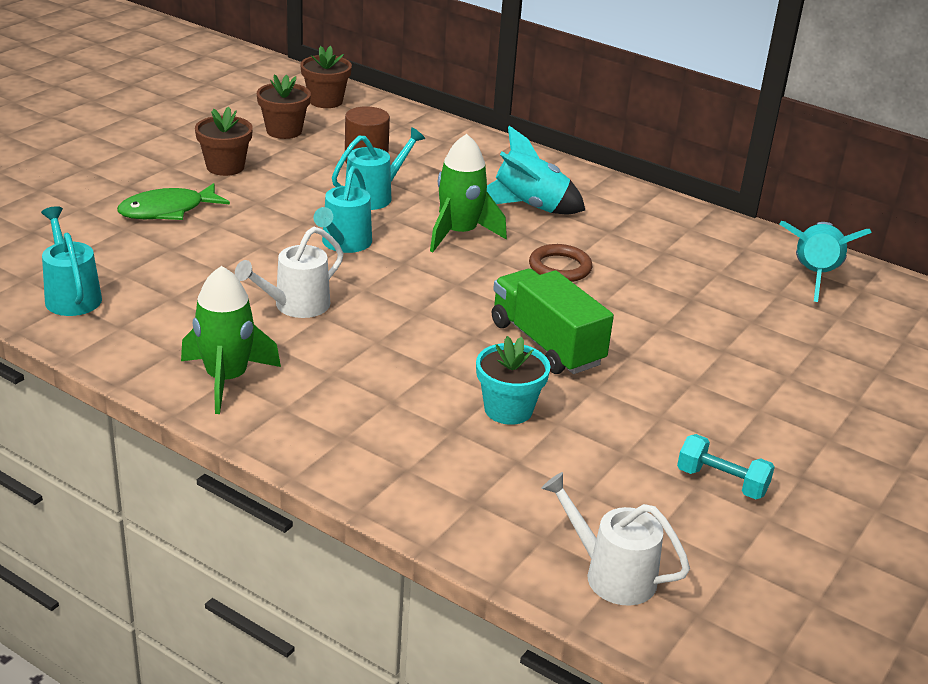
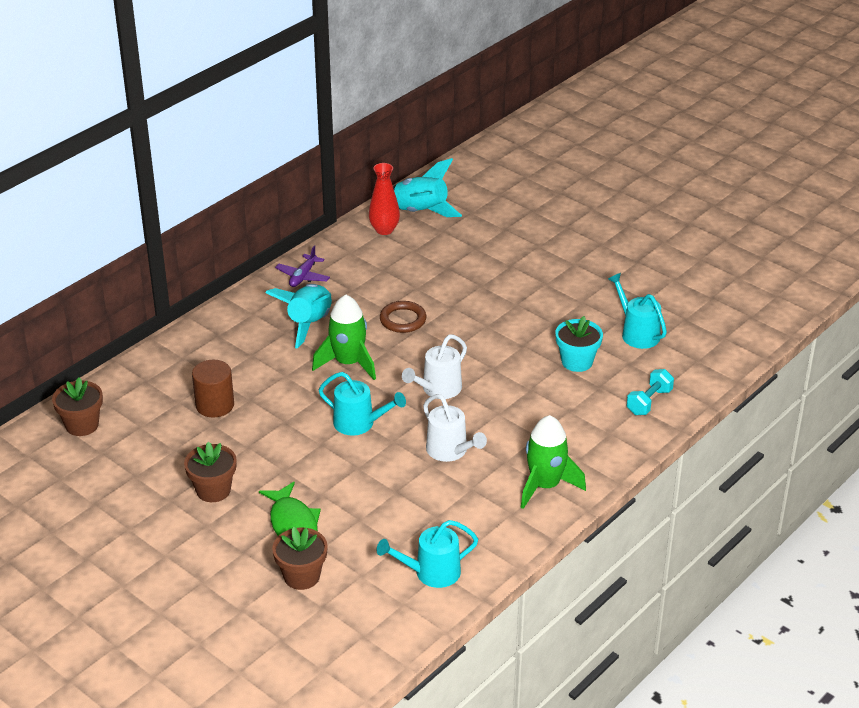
camera: 80 degrees left, 5 degrees up
brown flower pot [257,75,311,139] -> brown flower pot moved to [272,527,328,590]
turquoise watering can [332,127,425,210] -> turquoise watering can moved to [608,273,667,349]
green truck [492,269,614,374] -> none
white watering can [541,472,690,606] -> white watering can moved to [402,335,467,399]
turquoise dumbbell [677,434,775,499] -> turquoise dumbbell moved to [627,369,674,415]
none -> purple plane [275,245,330,287]
none -> red vase [369,163,400,235]

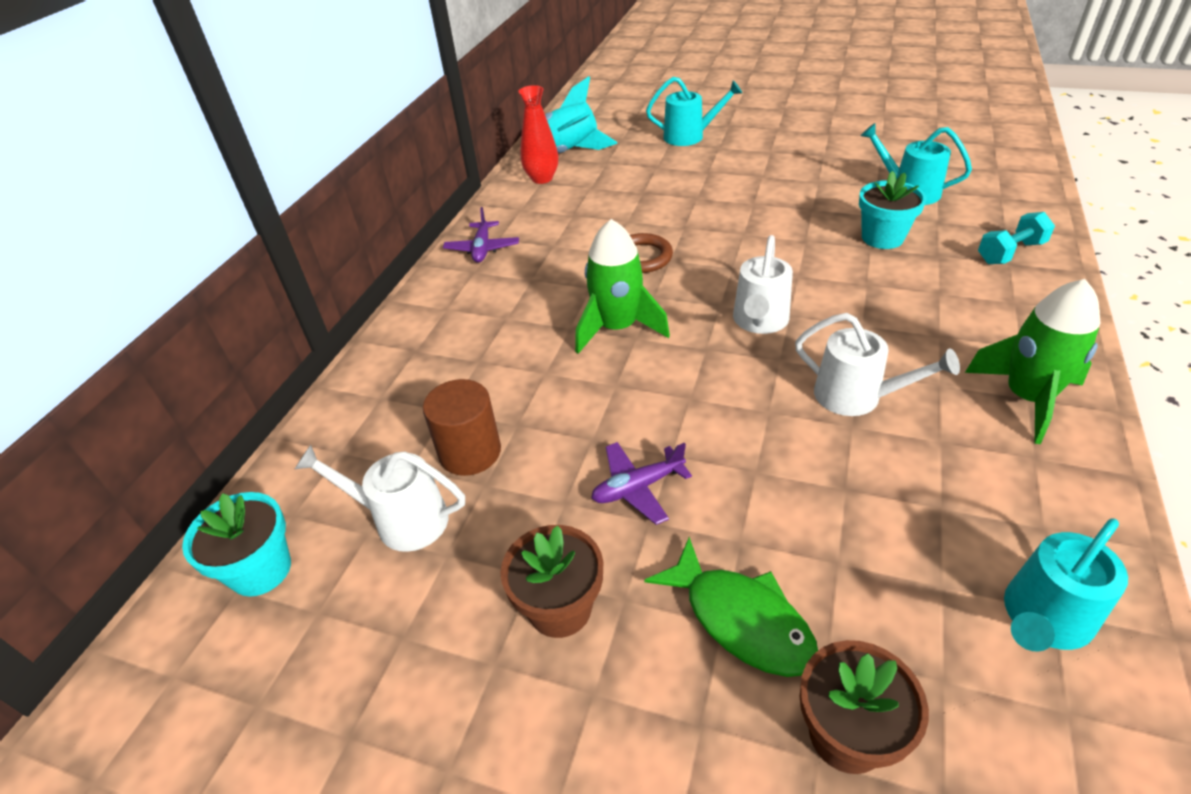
camera: 20 degrees left, 5 degrees up
brown flower pot [52,377,103,436] -> turquoise flower pot [182,492,291,597]
turquoise rocket [265,284,332,348] -> none
turquoise watering can [318,372,406,436] -> turquoise watering can moved to [646,77,742,146]
turquoise dumbbell [627,369,674,415] -> turquoise dumbbell turned 45 degrees clockwise [978,212,1055,264]
none -> white watering can [295,445,465,552]
none -> purple plane [591,442,692,525]

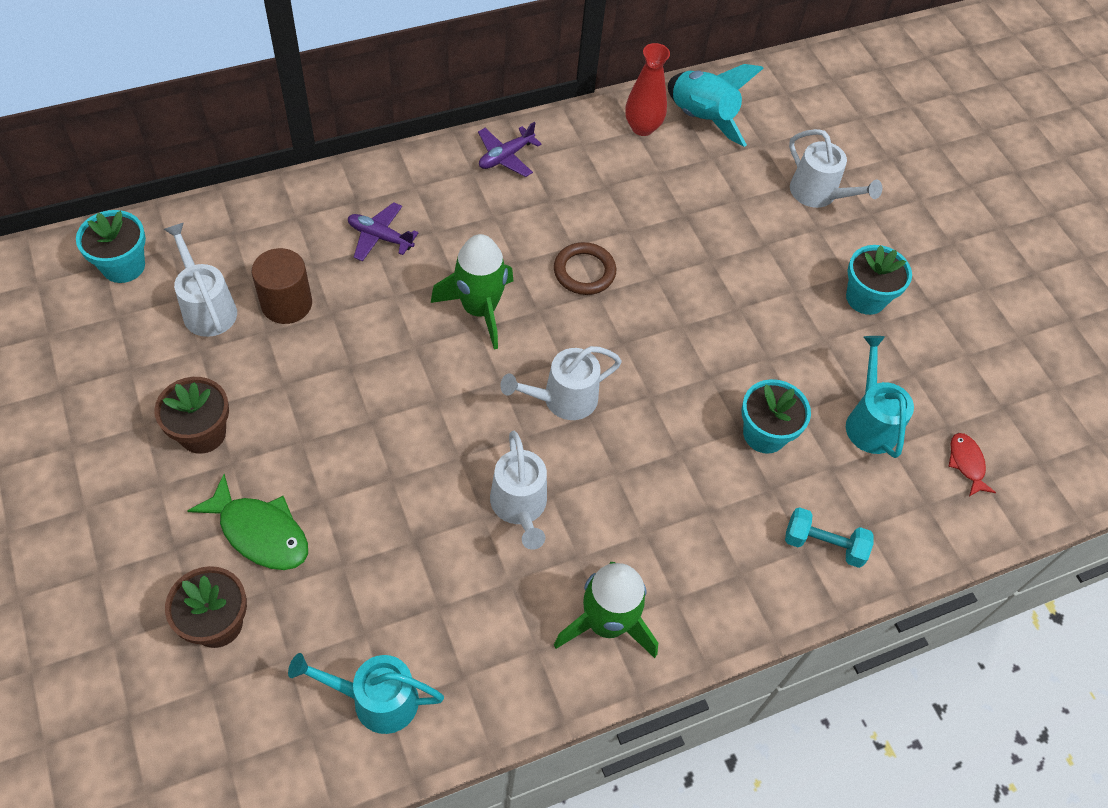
camera: 40 degrees right, 15 degrees up
purple plane [591,442,692,525] -> purple plane moved to [348,202,419,262]
green fish [644,537,818,677] -> green fish turned 60 degrees counterclockwise [187,474,308,570]
turquoise watering can [646,77,742,146] -> white watering can [789,129,882,208]
none -> turquoise flower pot [846,245,912,315]
none -> red fish [948,433,996,496]

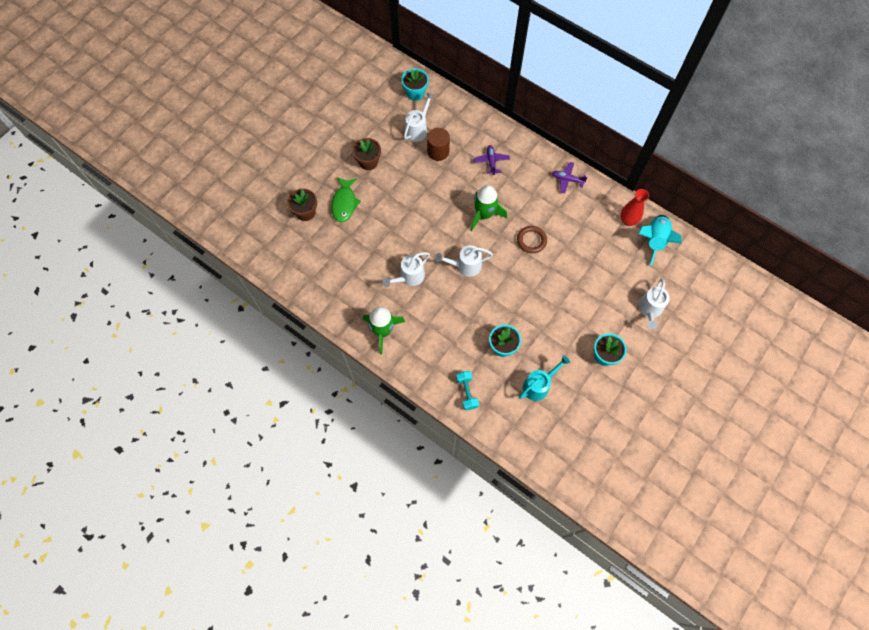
camera: 65 degrees right, 10 degrees up
turquoise watering can [288,653,444,734] -> none
white watering can [500,346,622,420] -> white watering can turned 45 degrees counterclockwise [435,245,493,277]
red fish [948,433,996,496] -> none

